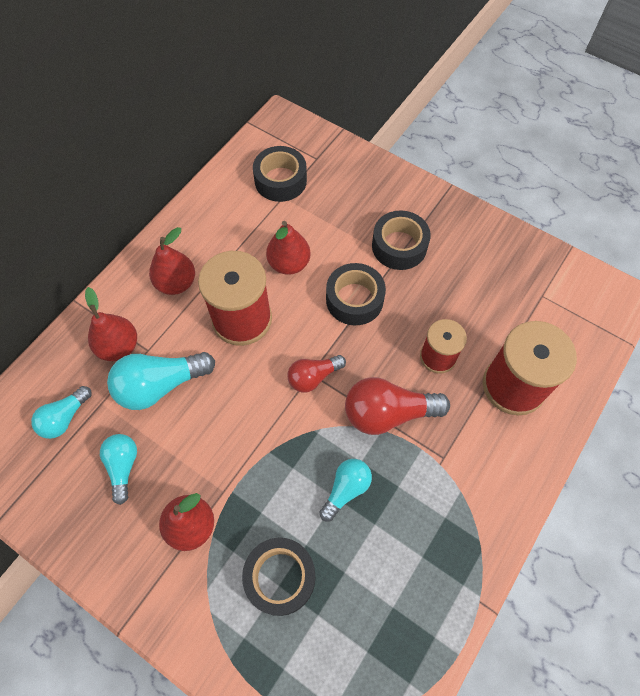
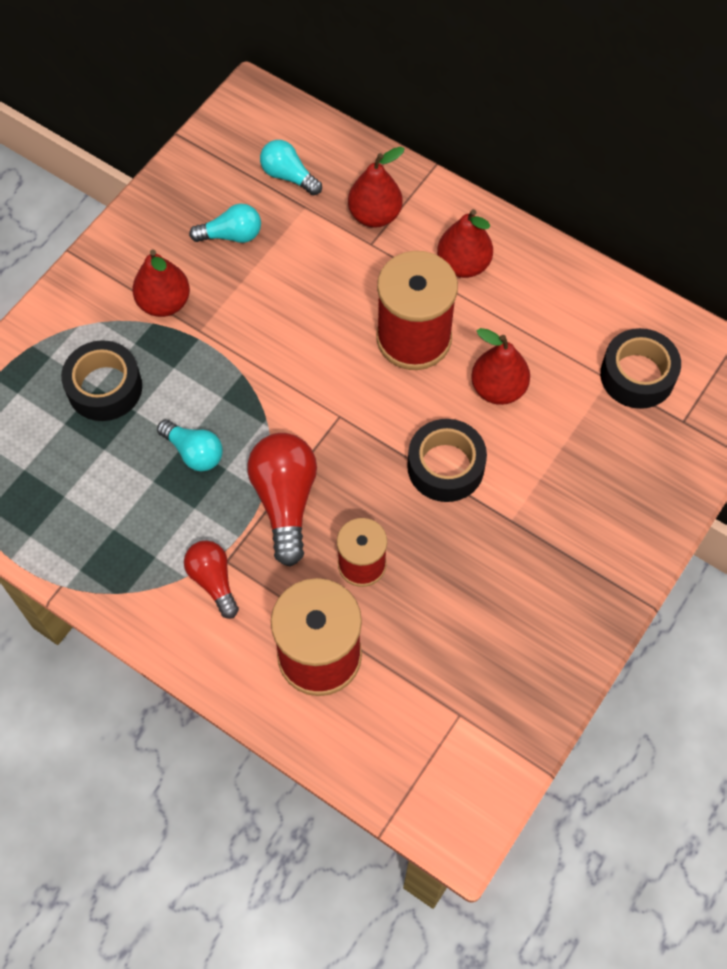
camera: 90 degrees right, 0 degrees up
turquoise light bulb [107,352,215,410] -> none
red light bulb [287,355,346,393] -> red light bulb moved to [184,541,239,619]
black tape [372,210,431,270] -> none

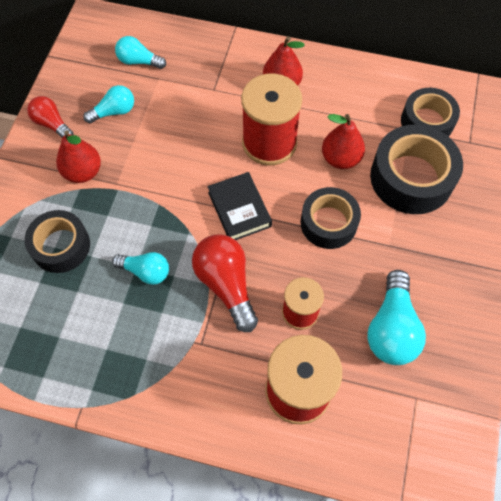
camera: 20 degrees left, 0 degrees up
red light bulb [184,541,239,619] -> red light bulb moved to [27,96,73,138]
red pear [348,147,405,227] -> none
none -> black book [207,172,272,240]
none -> turquoise light bulb [368,270,426,365]
none -> black tape [370,125,463,214]

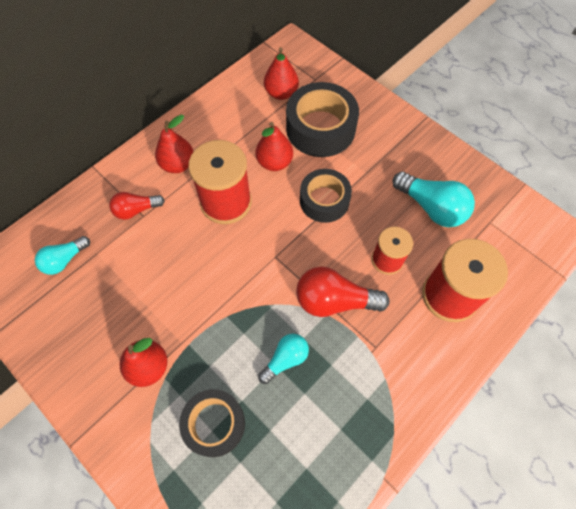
camera: 60 degrees left, 0 degrees up
red light bulb [27,96,73,138] -> red light bulb moved to [109,192,165,220]
turquoise light bulb [84,85,134,123] -> none
black book [207,172,272,240] -> none
black tape [401,88,460,137] -> red pear [264,47,299,100]

